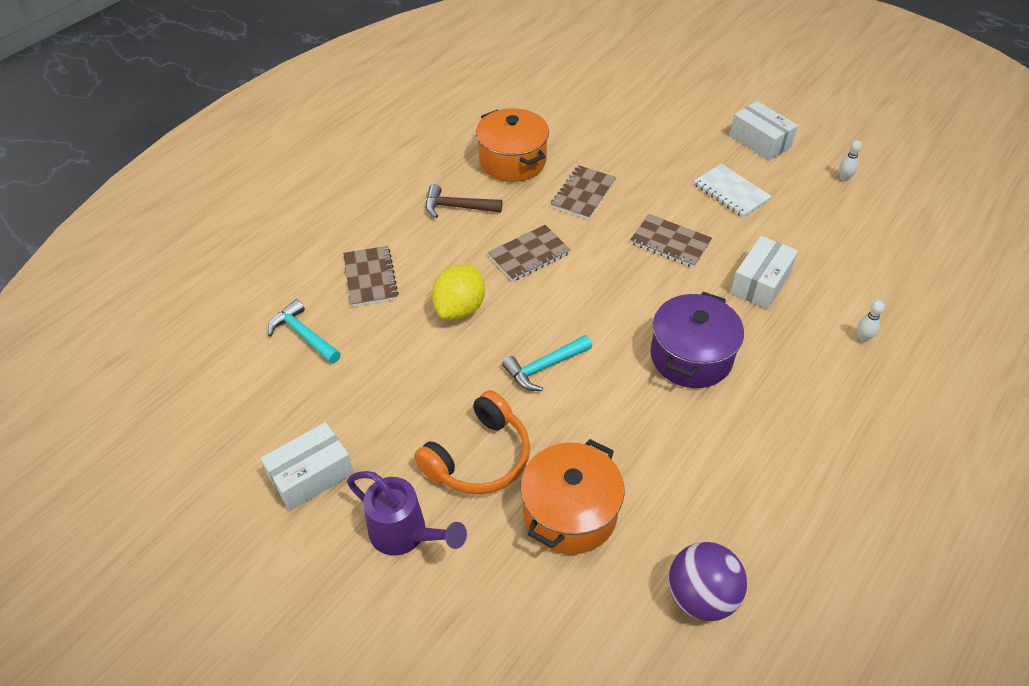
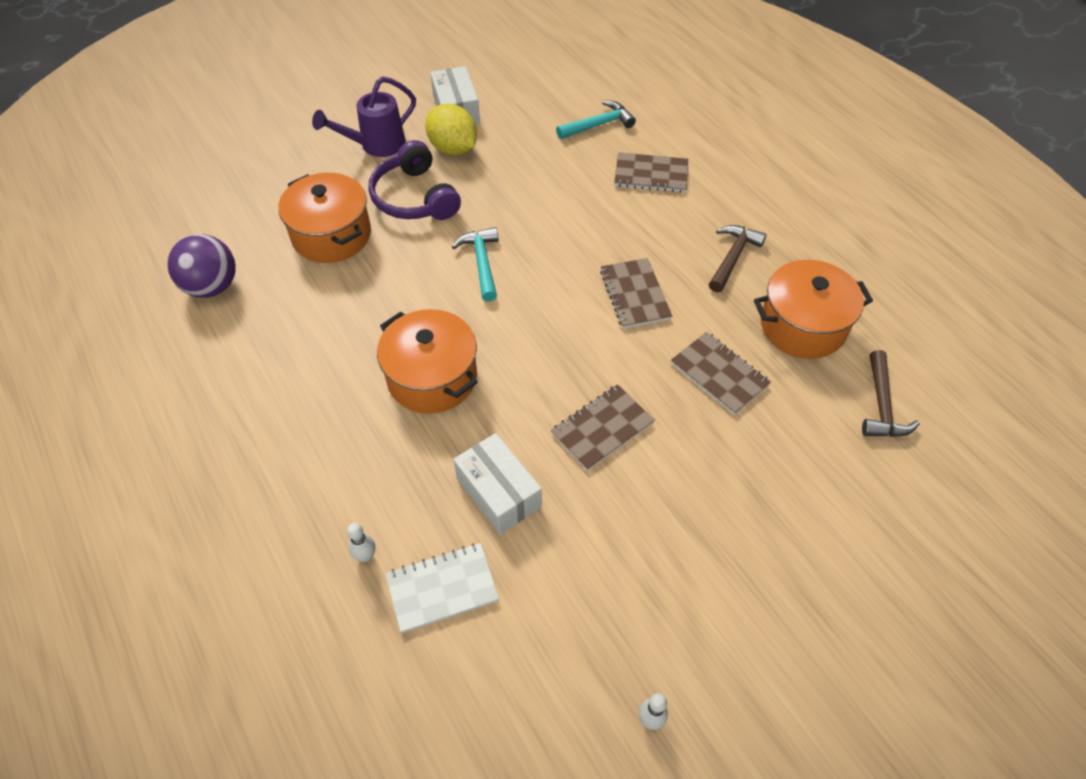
camera: 110 degrees right, 5 degrees up
orange headphones [414,390,530,494] -> purple headphones [368,140,461,220]
yellow lemon [432,265,485,320] -> yellow lemon moved to [425,104,477,155]
purple pot [651,292,744,388] -> orange pot [377,309,478,414]
white notebook [694,164,772,218] -> white notebook moved to [385,543,499,633]
white box [730,101,798,161] -> none
none -> brown hammer [862,350,920,437]

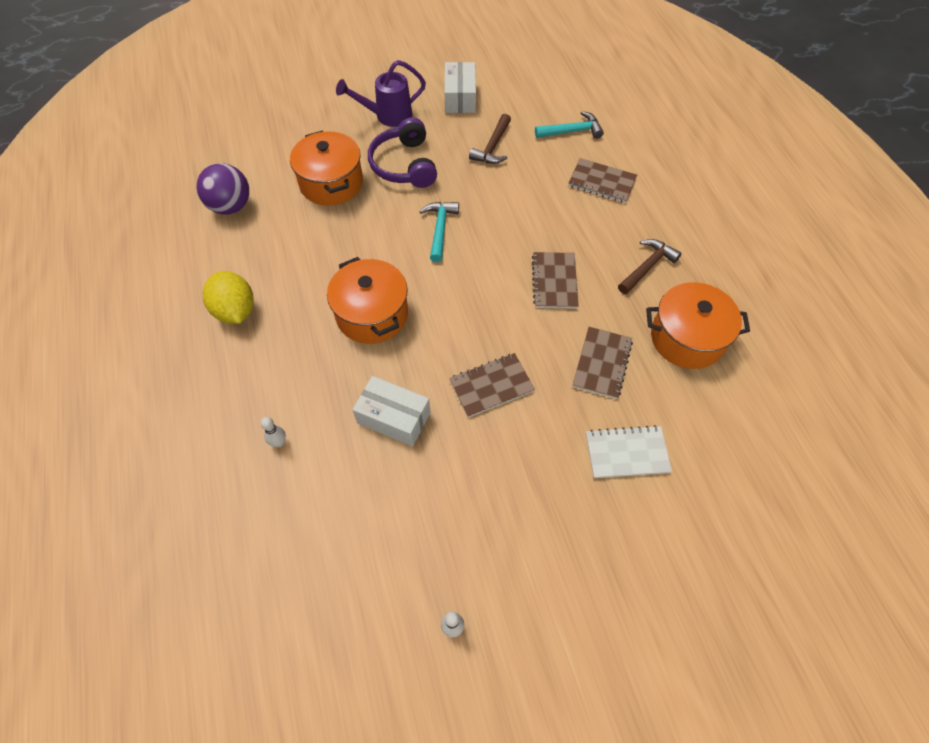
camera: 15 degrees right, 5 degrees up
white notebook [385,543,499,633] -> white notebook moved to [586,425,672,478]
yellow lemon [425,104,477,155] -> yellow lemon moved to [203,271,253,324]
white box [453,433,542,534] -> white box turned 45 degrees counterclockwise [353,376,431,447]
brown notebook [671,332,771,415] -> brown notebook turned 45 degrees clockwise [572,327,633,399]
brown hammer [862,350,920,437] -> brown hammer moved to [469,114,511,164]

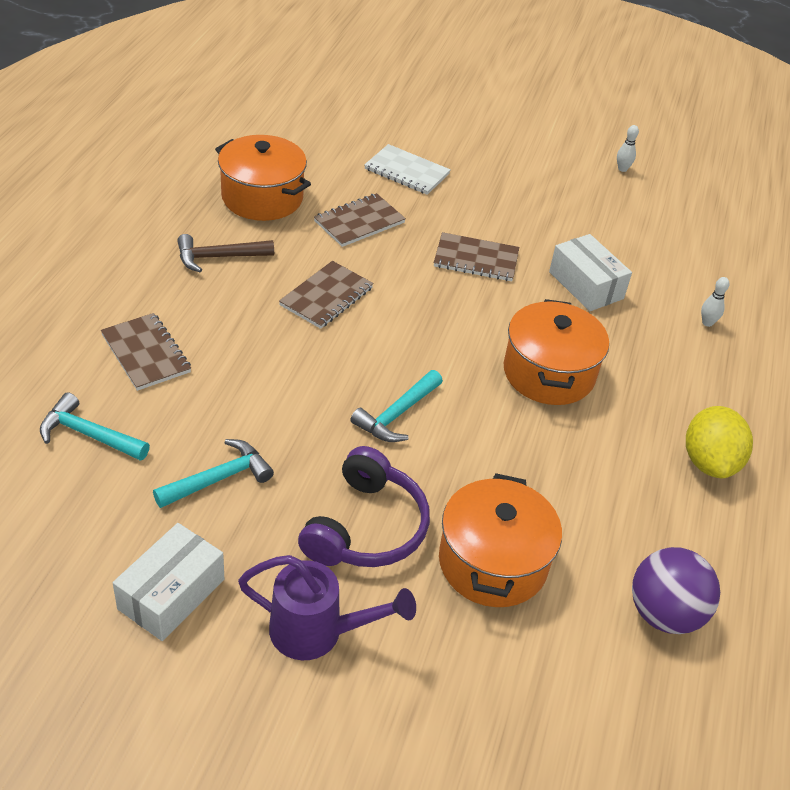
camera: 150 degrees left, 15 degrees down
brown hammer [469,114,511,164] -> turquoise hammer [153,439,274,508]

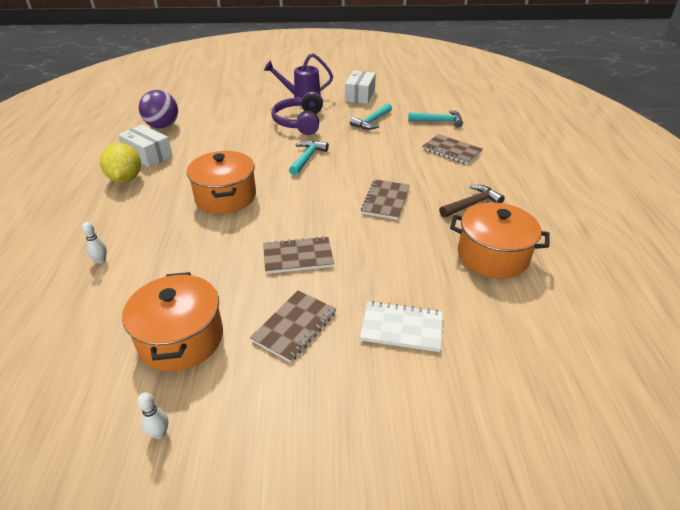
camera: 165 degrees right, 5 degrees down
brown notebook [314,193,406,247] -> brown notebook moved to [250,291,336,363]
orange pot [439,473,562,607] -> orange pot moved to [122,272,223,371]
white box [549,234,632,311] -> white box moved to [118,125,173,168]

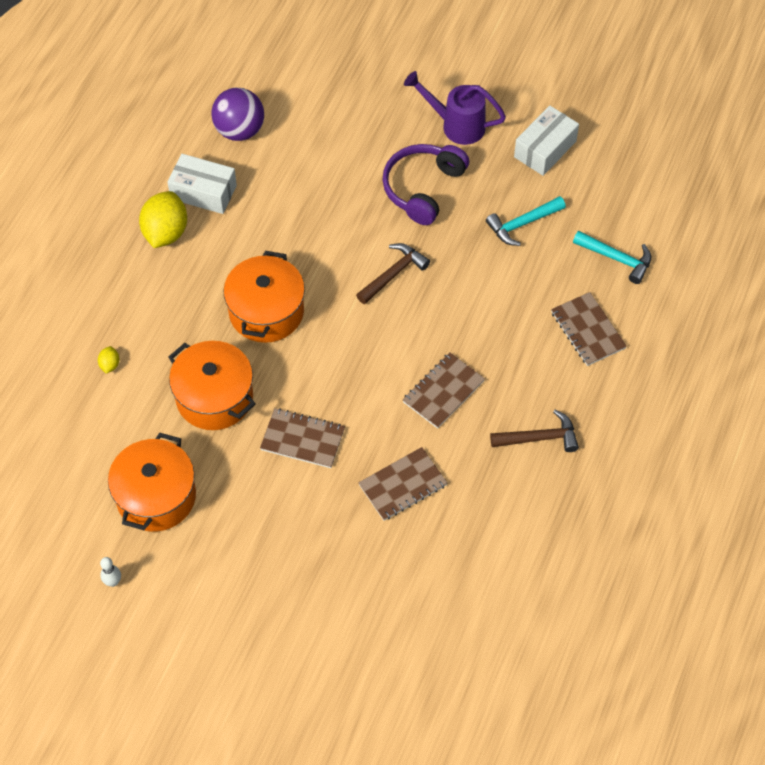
camera: 25 degrees right, 20 degrees up
white bowling pin [82,222,107,264] -> yellow lemon [98,346,120,374]
white box [118,125,173,168] -> white box turned 45 degrees counterclockwise [167,154,237,214]
brown notebook [250,291,336,363] -> brown notebook moved to [358,447,448,521]
turquoise hammer [289,140,329,176] -> brown hammer [356,243,430,304]
white notebook [360,301,443,352] -> none
orange pot [450,202,550,279] -> orange pot moved to [169,341,256,430]

